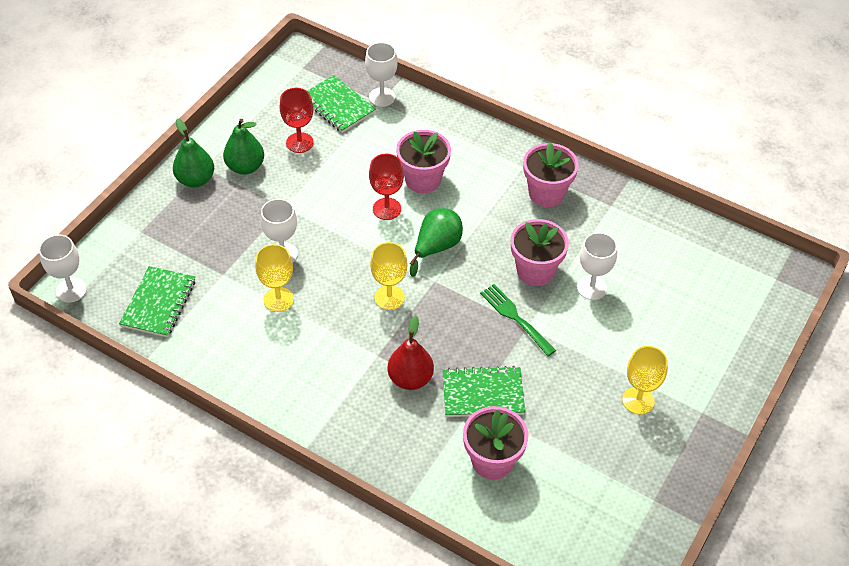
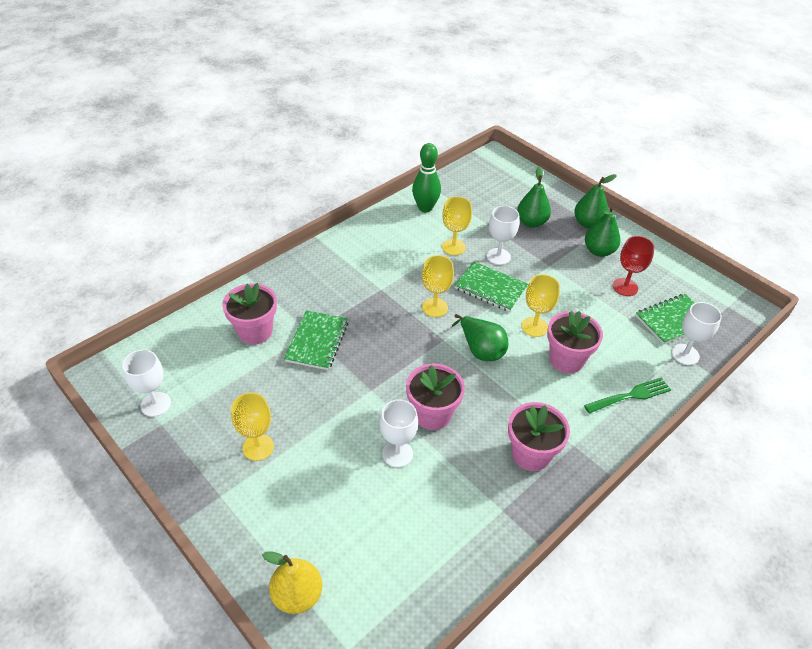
camera: 105 degrees right, 5 degrees down
white goblet [39,234,87,303] -> white goblet moved to [122,350,171,417]
green notebook [119,266,195,337] -> green notebook moved to [454,261,528,312]
red goblet [369,154,404,220] -> yellow goblet [522,274,560,337]
red pear [388,315,434,390] -> none
green fork [480,284,556,356] -> green fork moved to [584,377,671,414]
none -> yellow pear [262,551,323,614]
none -> green bowling pin [412,143,441,213]
none -> green pear [517,166,551,228]

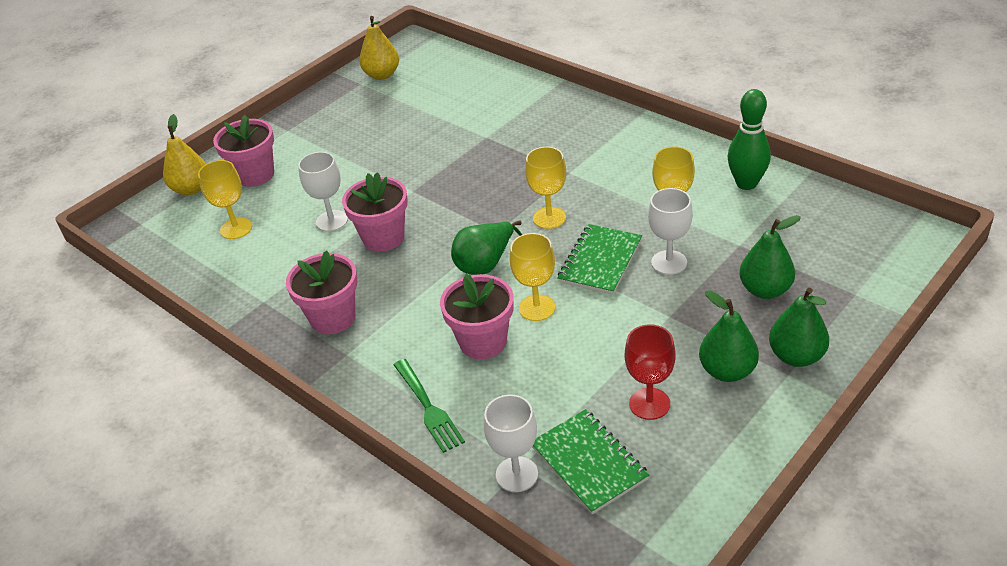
camera: 90 degrees right, 5 degrees down
white goblet [122,350,171,417] -> yellow pear [359,16,399,80]
pink flower pot [222,283,277,345] -> pink flower pot moved to [213,115,274,187]
yellow goblet [231,393,274,461] -> yellow goblet moved to [198,160,252,239]
green notebook [284,310,348,370] -> none

